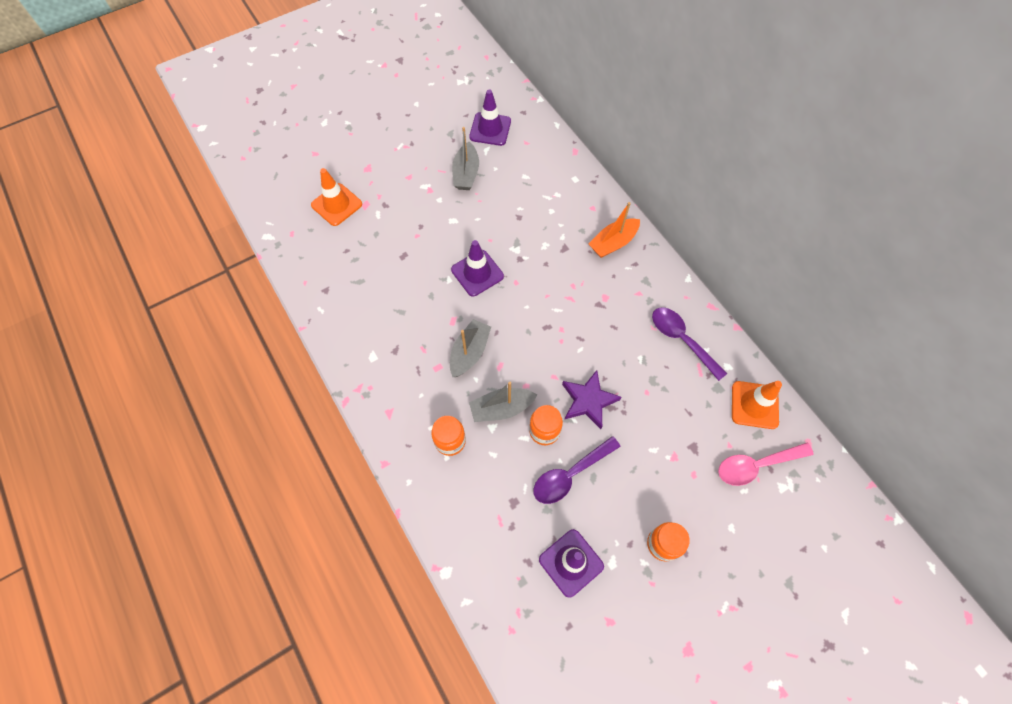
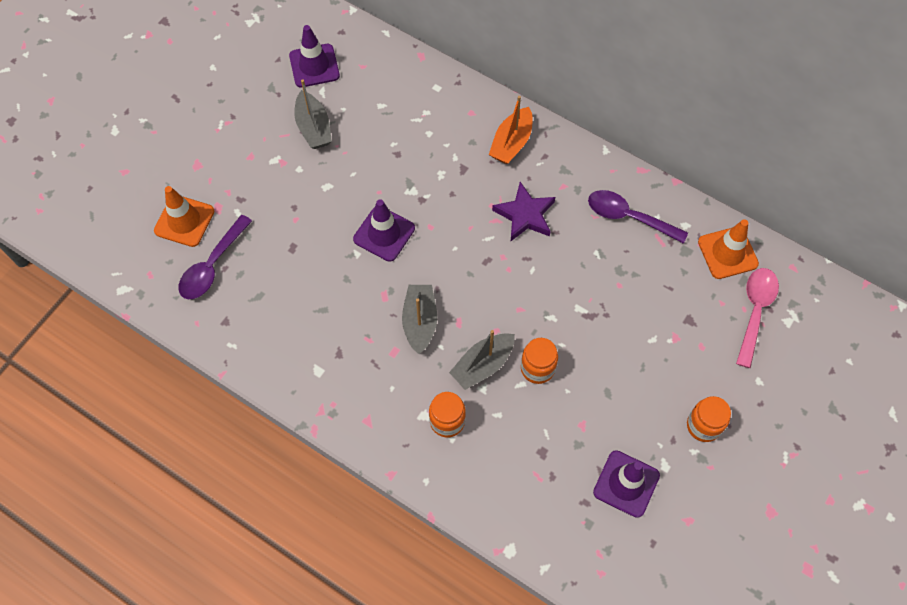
camera: 25 degrees left, 0 degrees up
purple spoon [534,436,621,504] -> purple spoon moved to [179,215,252,299]
purple star [562,370,621,429] -> purple star moved to [492,182,555,241]
pink spoon [718,443,814,486] -> pink spoon turned 150 degrees clockwise [736,268,779,368]

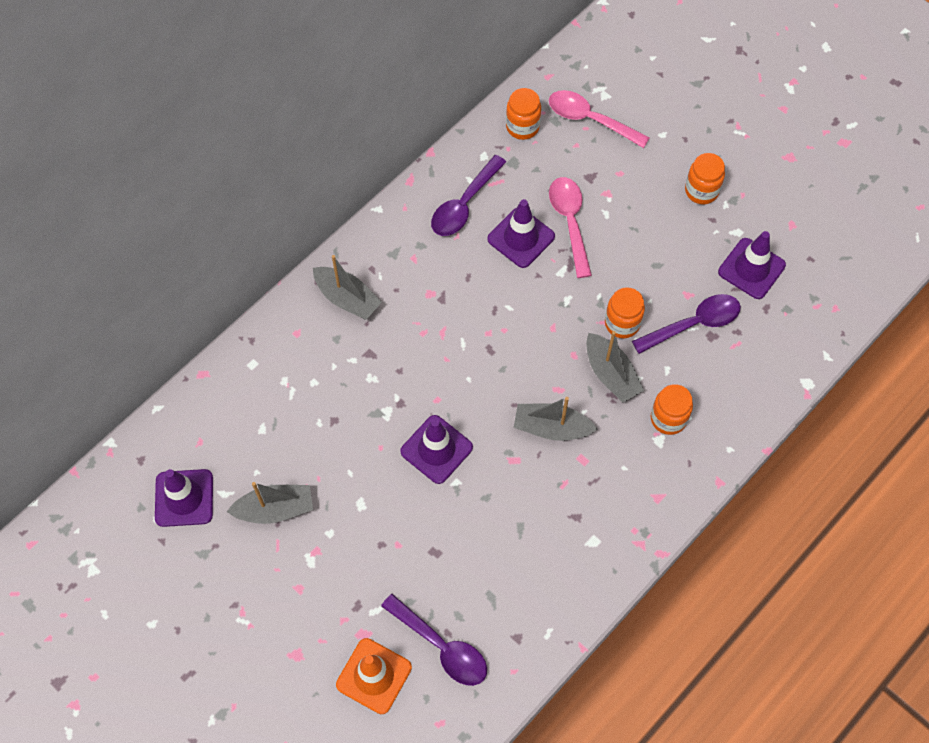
camera: 80 degrees left, 0 degrees up
orange boat [489,96,533,164] -> grey boat [313,255,382,320]
purple star [492,182,555,241] -> none
orange traffic cone [698,219,759,279] -> orange jar [506,88,541,140]
none -> purple traffic cone [487,199,555,268]
none -> pink spoon [549,177,592,278]
none -> purple spoon [632,294,741,354]

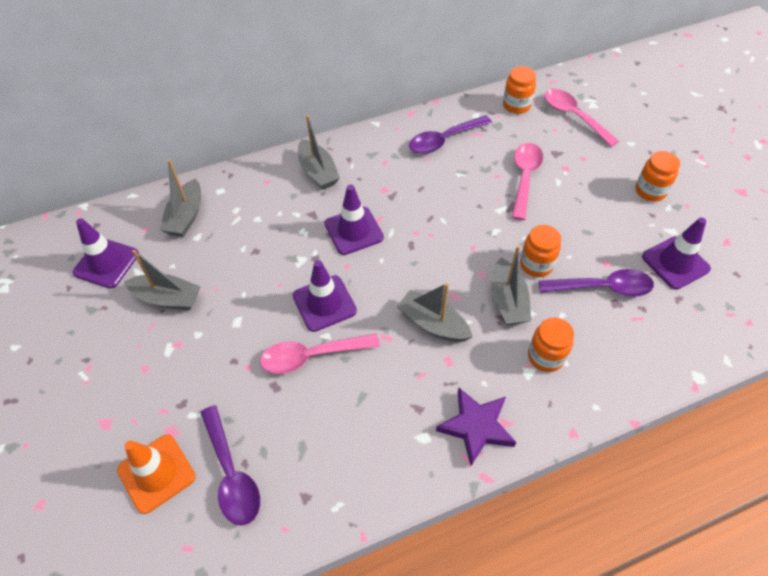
camera: 25 degrees right, 10 degrees down
purple traffic cone [487,199,555,268] -> purple traffic cone moved to [325,185,384,255]
none -> grey boat [160,159,201,237]
none -> pink spoon [260,334,380,374]
none -> purple star [436,388,516,466]

